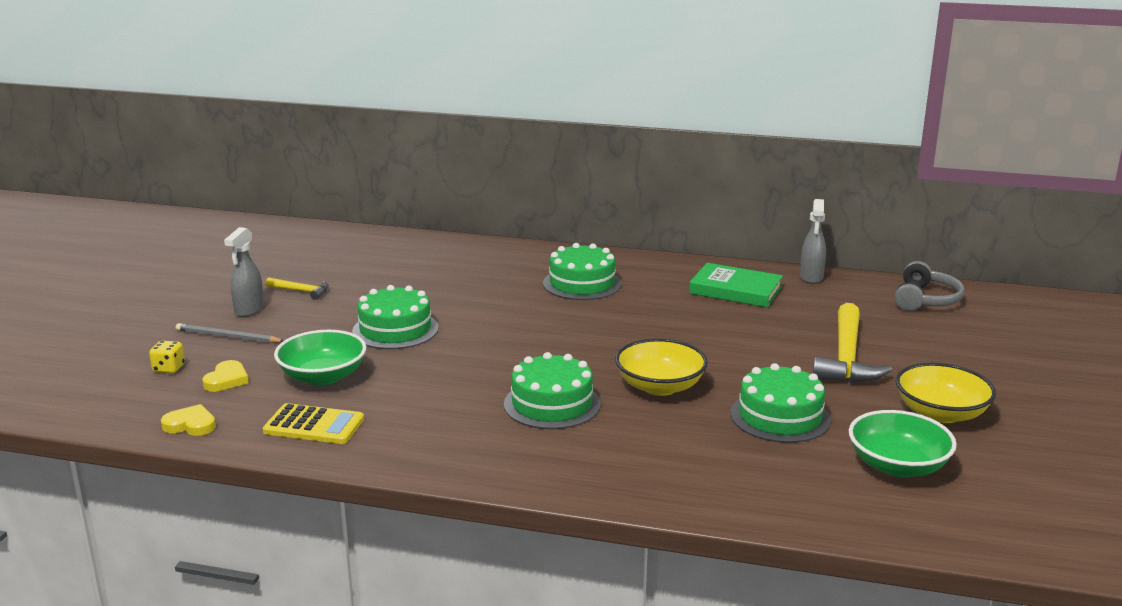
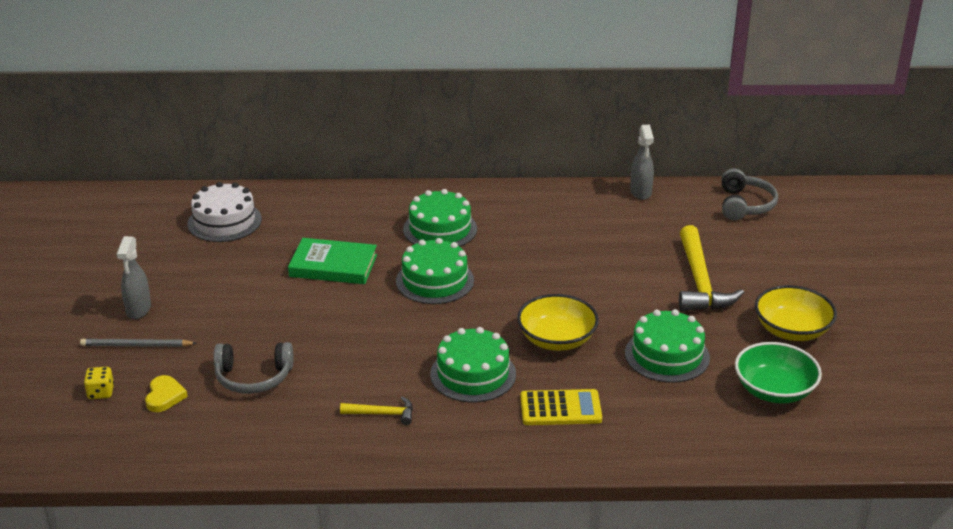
camera: 15 degrees left, 10 degrees up
yellow heart [161,404,216,436] -> none
yellow calculator [263,403,364,444] -> yellow calculator moved to [520,389,602,425]
yellow hammer [266,278,329,300] -> yellow hammer moved to [340,397,413,425]
green bowl [274,330,367,386] -> grey headphones [214,342,293,394]
green cake [352,285,439,349] -> green cake moved to [396,238,474,304]
green book [689,263,783,307] -> green book moved to [288,238,377,284]
none -> white cake [187,182,262,242]

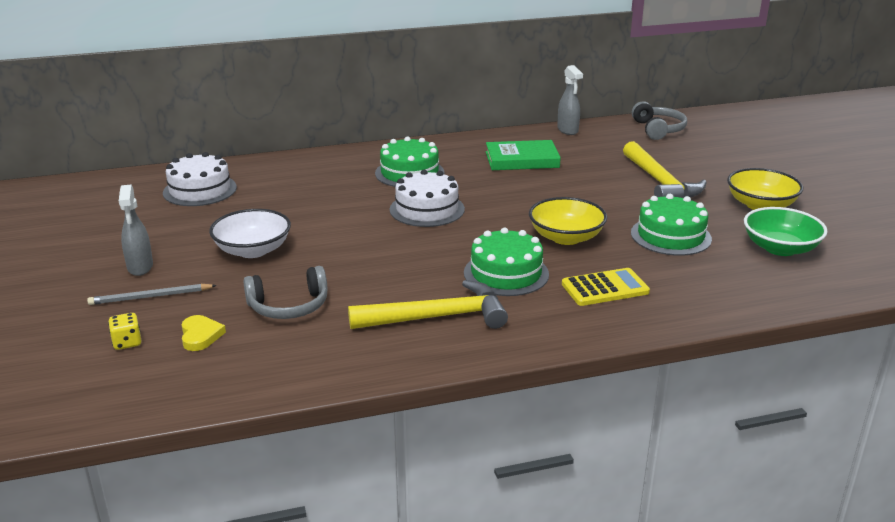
camera: 15 degrees left, 5 degrees down
green book [288,238,377,284] -> green book moved to [486,140,561,170]
yellow hammer [340,397,413,425] -> yellow hammer [348,280,508,329], size x2.03
green cake [396,238,474,304] -> white cake [390,170,465,227]
none -> white bowl [209,209,291,258]

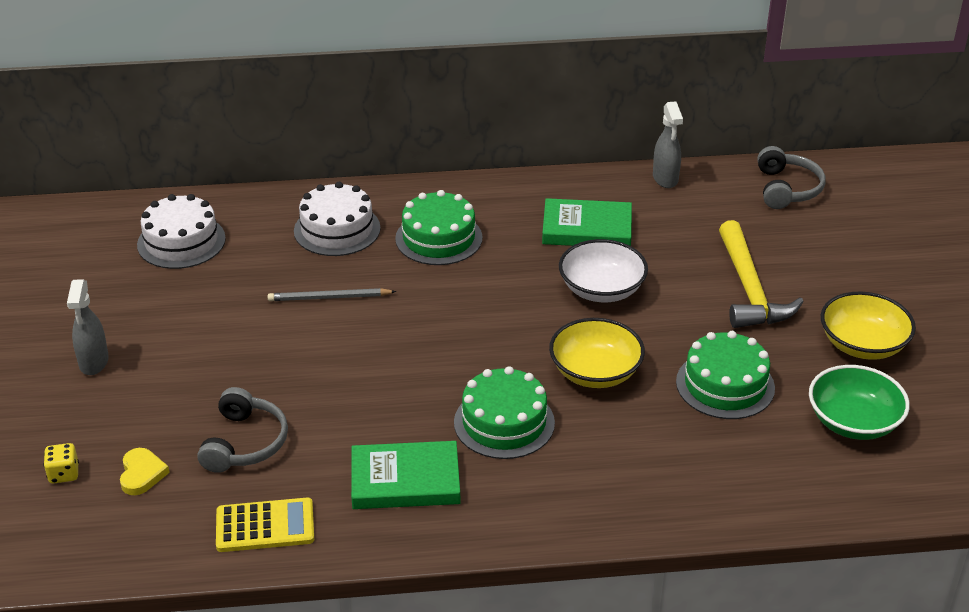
camera: 10 degrees right, 10 degrees up
grey pencil [87,284,217,305] -> grey pencil moved to [268,288,396,301]
white bowl [209,209,291,258] -> white bowl moved to [559,239,648,302]
grey headphones [243,266,327,319] -> grey headphones turned 75 degrees counterclockwise [197,387,288,473]
yellow hammer [348,280,508,329] -> green book [351,441,460,509]
white cake [390,170,465,227] -> white cake moved to [294,182,381,256]
yellow calculator [562,268,650,306] -> yellow calculator moved to [216,498,314,552]

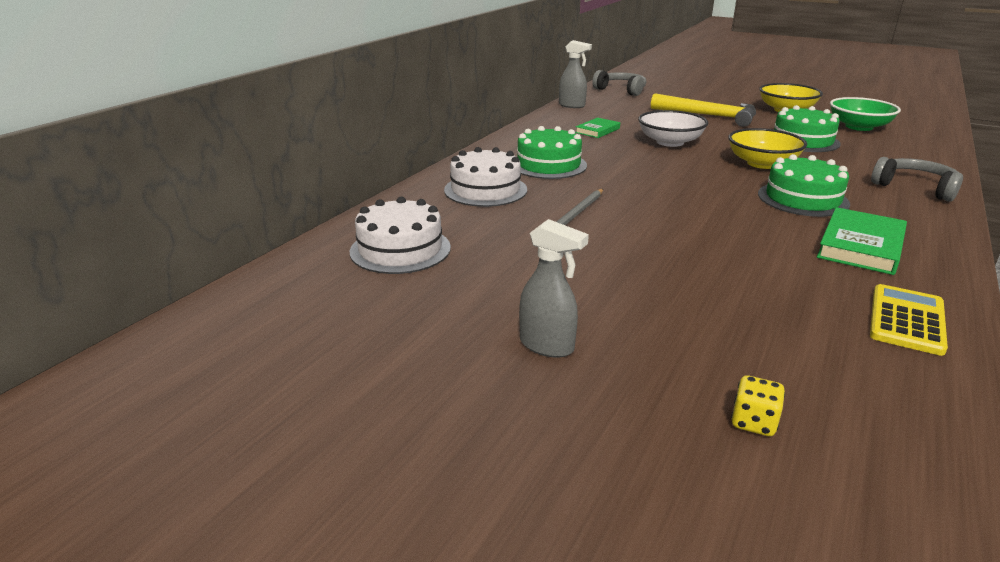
camera: 55 degrees left, 10 degrees down
yellow heart [120,448,170,495] -> none
grey headphones [197,387,288,473] -> grey headphones moved to [871,157,963,202]
green book [542,198,632,246] -> green book [575,118,620,138], size x0.60

